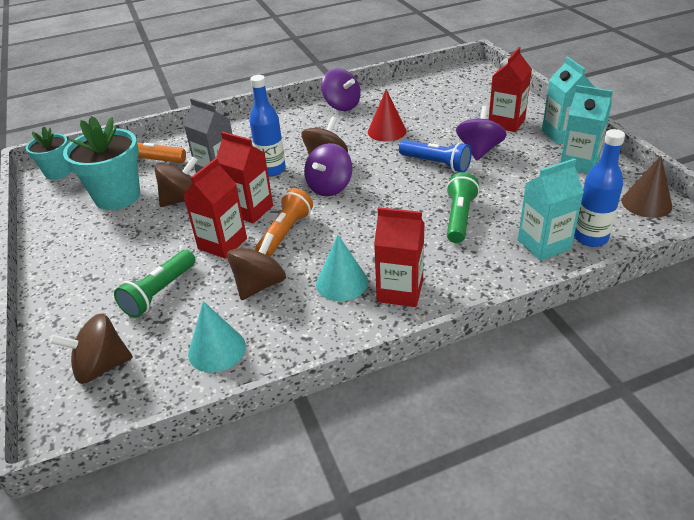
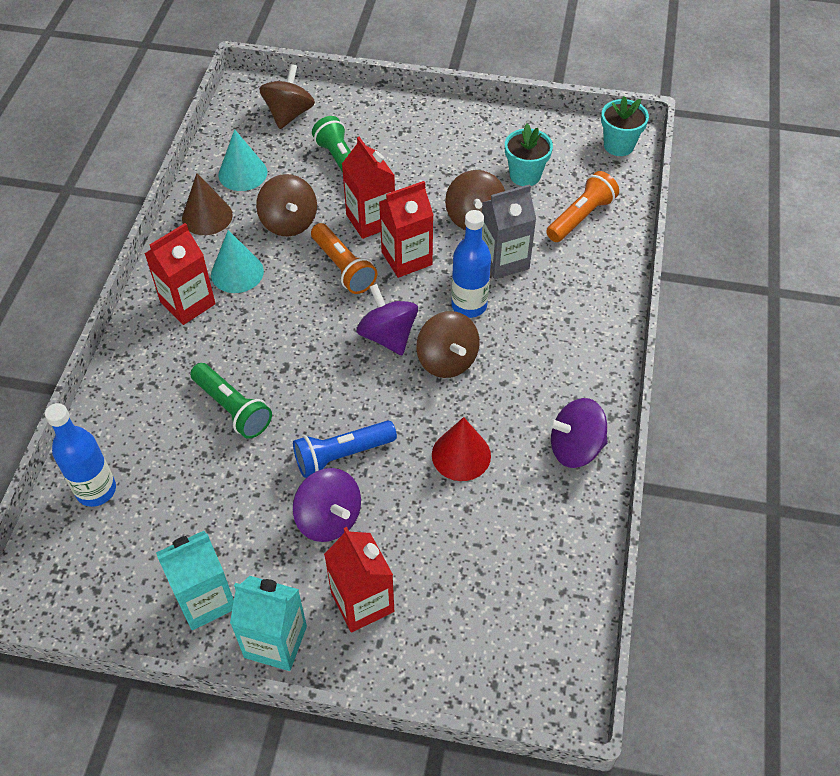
camera: 120 degrees right, 15 degrees up
turquoise flower pot [63,116,140,210] -> turquoise flower pot [505,123,553,186], size x0.61
turquoise carton [518,158,584,261] -> none
brown cone [622,156,672,218] -> brown cone moved to [182,173,233,235]

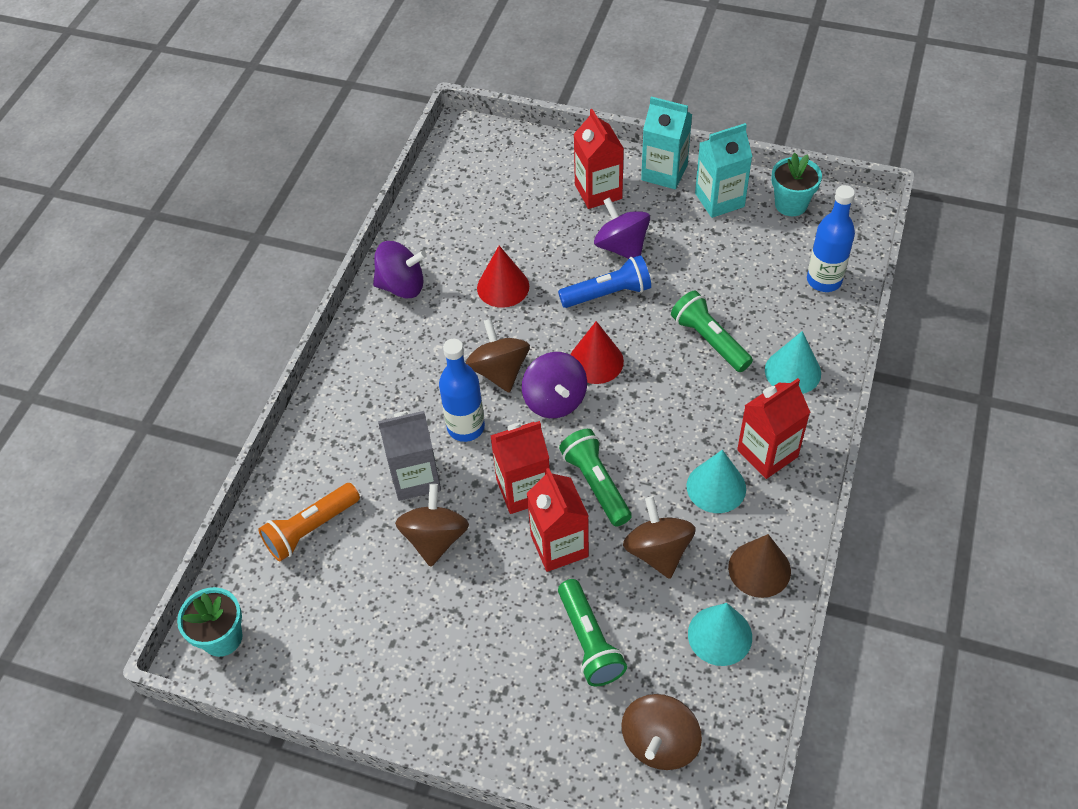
camera: 170 degrees left, 0 degrees up
orange flashlight [311,223,377,294] -> green flashlight [559,429,632,527]
turquoise flower pot [505,123,553,186] -> turquoise flower pot moved to [771,153,822,216]
none -> red cone [570,321,624,384]
none -> turquoise cone [765,331,821,394]

